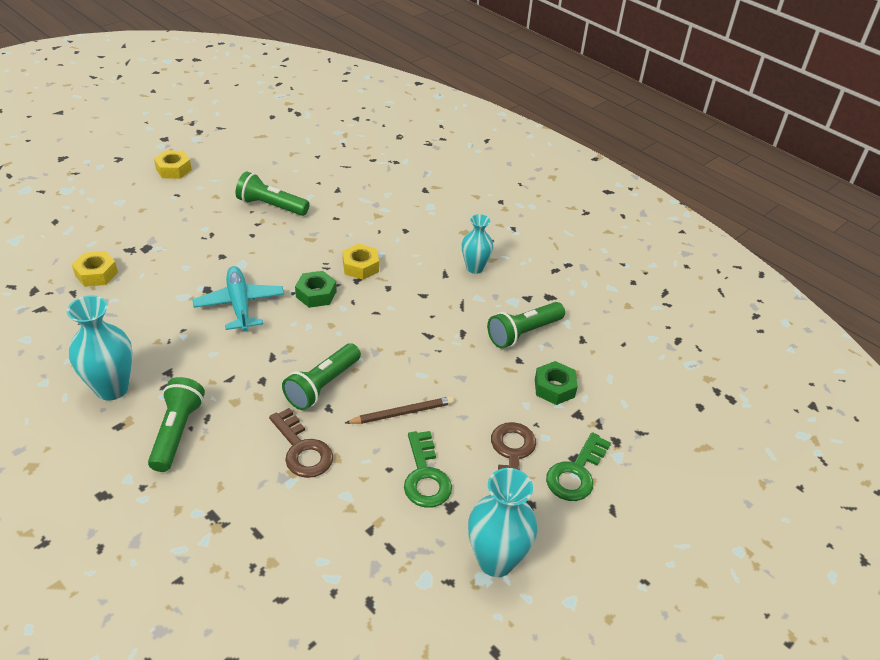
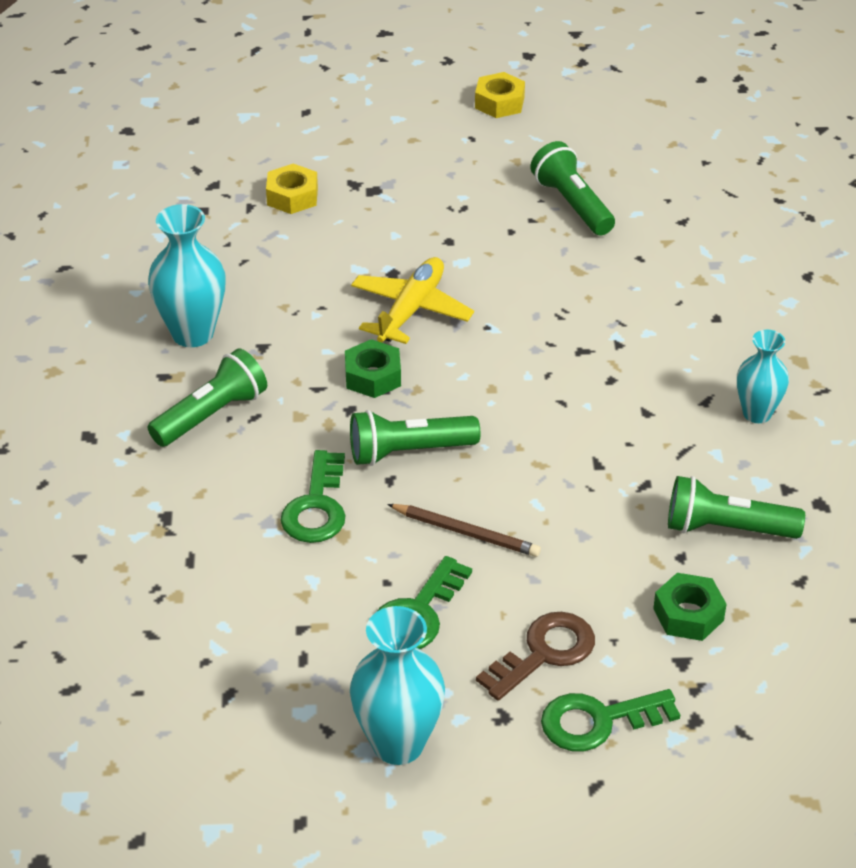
camera: 45 degrees right, 0 degrees up
turquoise plane [192,266,284,331] -> yellow plane [351,257,474,344]
brown key [269,408,333,478] -> green key [281,450,345,543]
green nut [295,271,337,308] -> green nut moved to [345,339,401,398]
yellow nut [342,244,379,280] -> none

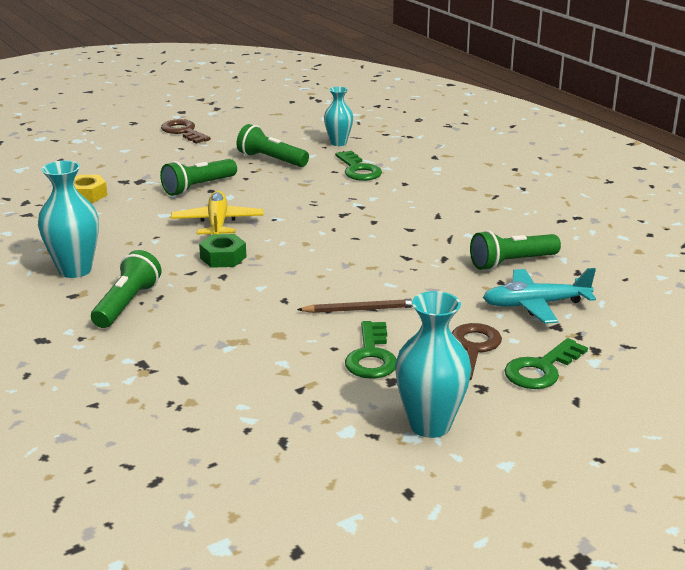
camera: 30 degrees left, 15 degrees down
green key [281,450,345,543] -> green key moved to [335,151,382,181]
green flashlight [350,410,480,466] -> green flashlight moved to [160,159,237,196]
yellow nut [475,72,525,118] -> brown key [161,119,211,144]
green nut [653,573,727,641] -> turquoise plane [483,268,596,324]
turquoise vase [737,330,789,423] -> turquoise vase moved to [324,87,353,146]

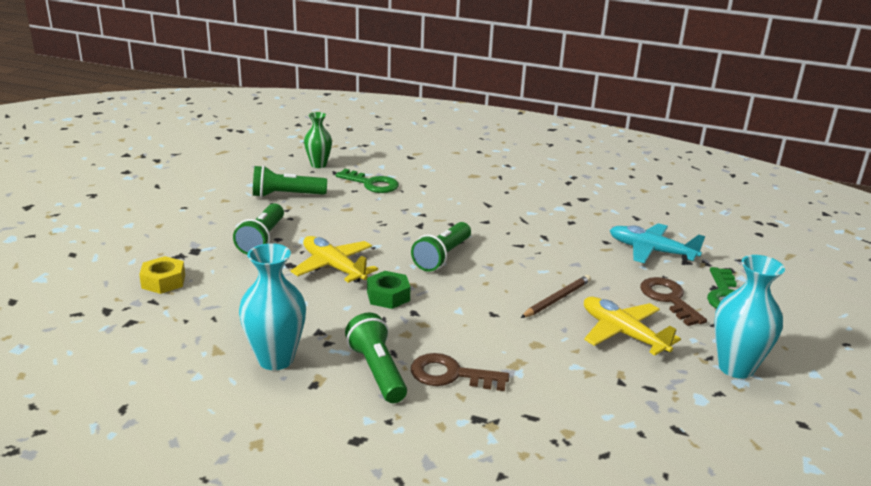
camera: 40 degrees left, 0 degrees up
brown key [161,119,211,144] -> brown key moved to [411,353,509,391]
turquoise vase [324,87,353,146] -> green vase [304,112,332,168]
green key [345,321,397,379] -> yellow plane [584,297,681,355]
green flashlight [470,230,561,270] -> green flashlight moved to [411,222,471,272]
turquoise plane [483,268,596,324] -> turquoise plane turned 75 degrees clockwise [610,223,705,263]

